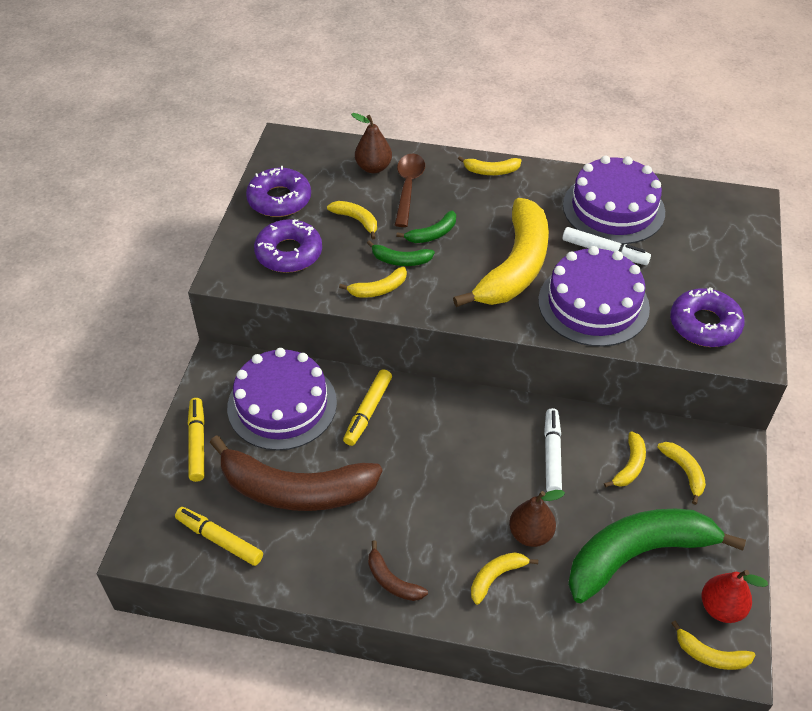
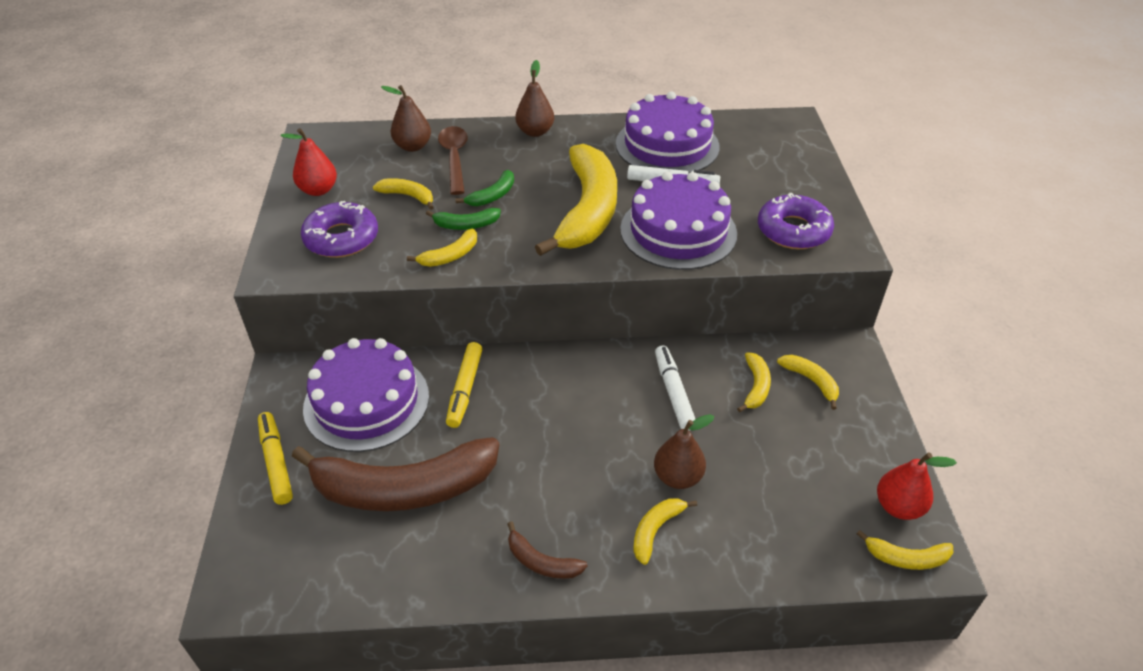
camera: 15 degrees left, 5 degrees down
yellow marker [175,507,263,566] -> none
purple donut [246,166,311,217] -> red pear [280,128,337,196]
yellow banana [458,156,522,175] -> brown pear [515,60,554,137]
green banana [568,509,746,603] -> none

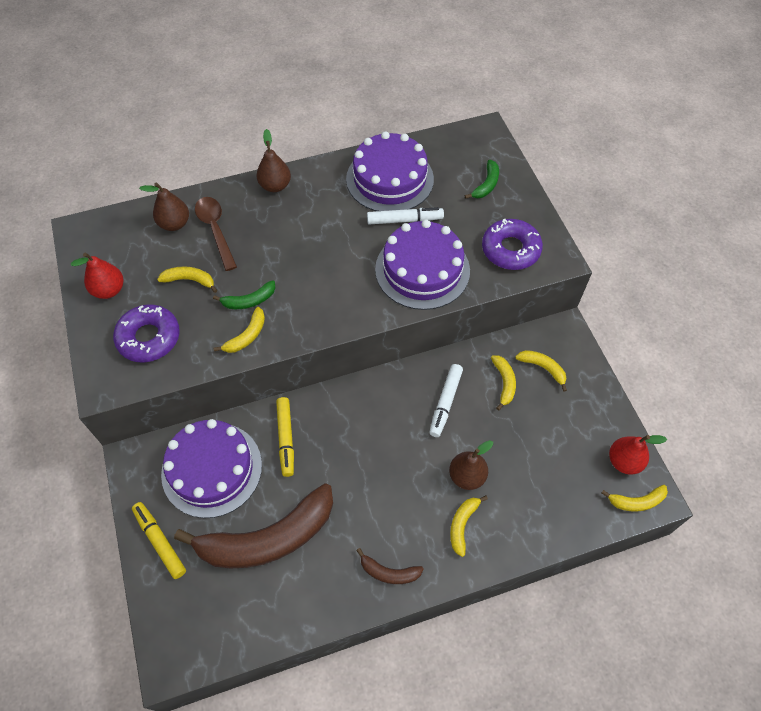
camera: 15 degrees left, 15 degrees up
green banana [455,170,514,206] -> green banana moved to [465,160,499,199]
yellow banana [535,144,617,256] -> none
white marker [655,346,695,431] -> white marker turned 135 degrees counterclockwise [429,364,463,437]

